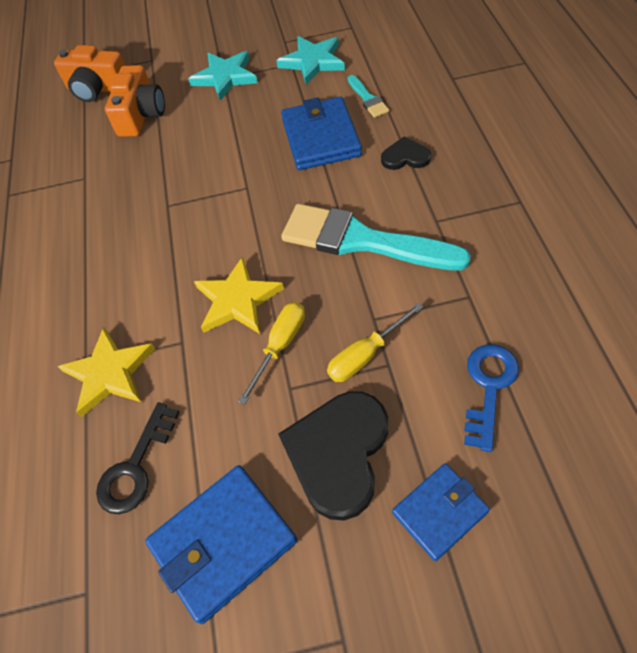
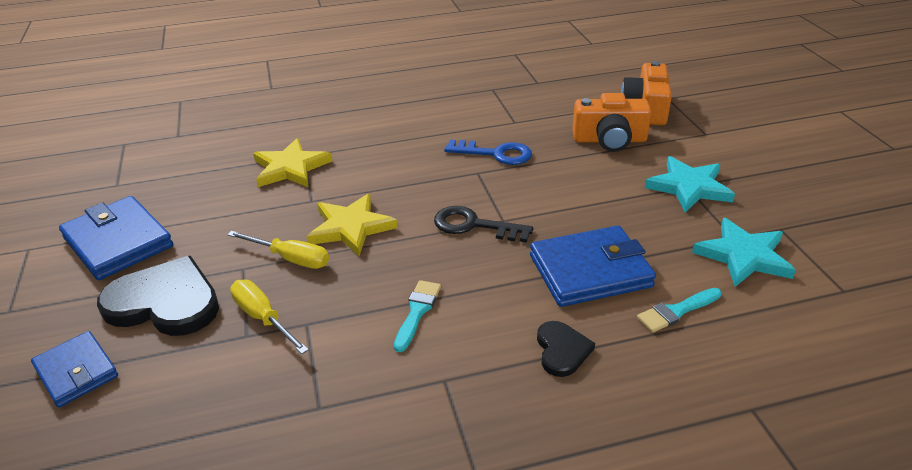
camera: 80 degrees right, 20 degrees down
black key [96,402,180,514] -> black key moved to [434,206,533,243]
turquoise brush [281,204,471,270] -> turquoise brush [394,280,441,352], size x0.44
blue key [464,344,519,452] -> blue key moved to [444,140,532,165]

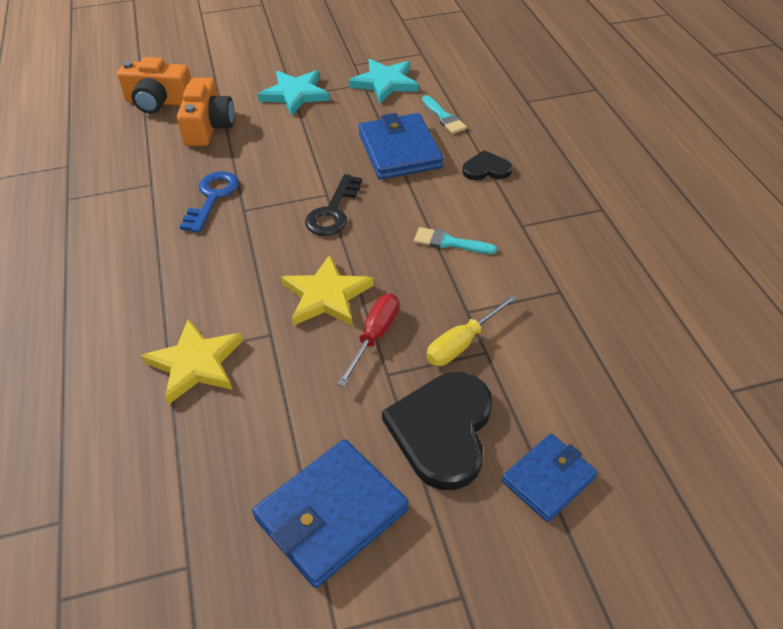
camera: 90 degrees left, 10 degrees up
yellow screwdriver [227,231,329,269] -> red screwdriver [338,293,399,387]

